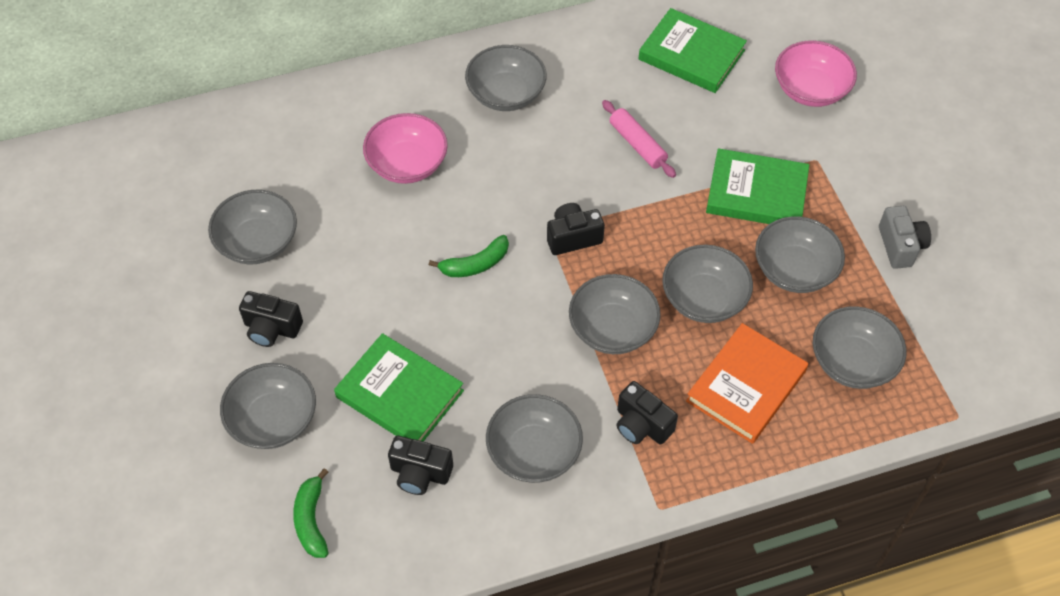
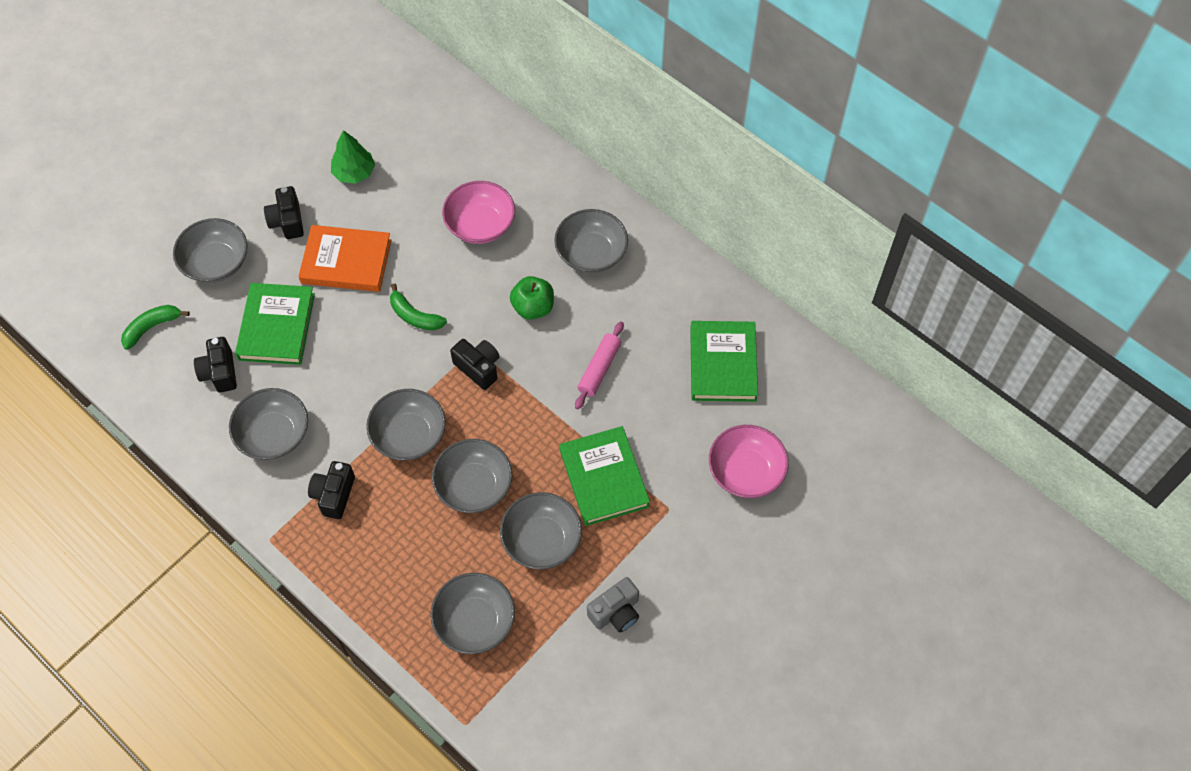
camera: 60 degrees right, 5 degrees up
grey bowl [208,190,297,264] -> green tree [331,130,375,184]
orange book [686,323,808,444] -> orange book moved to [298,225,391,292]
none -> green apple [510,276,554,320]

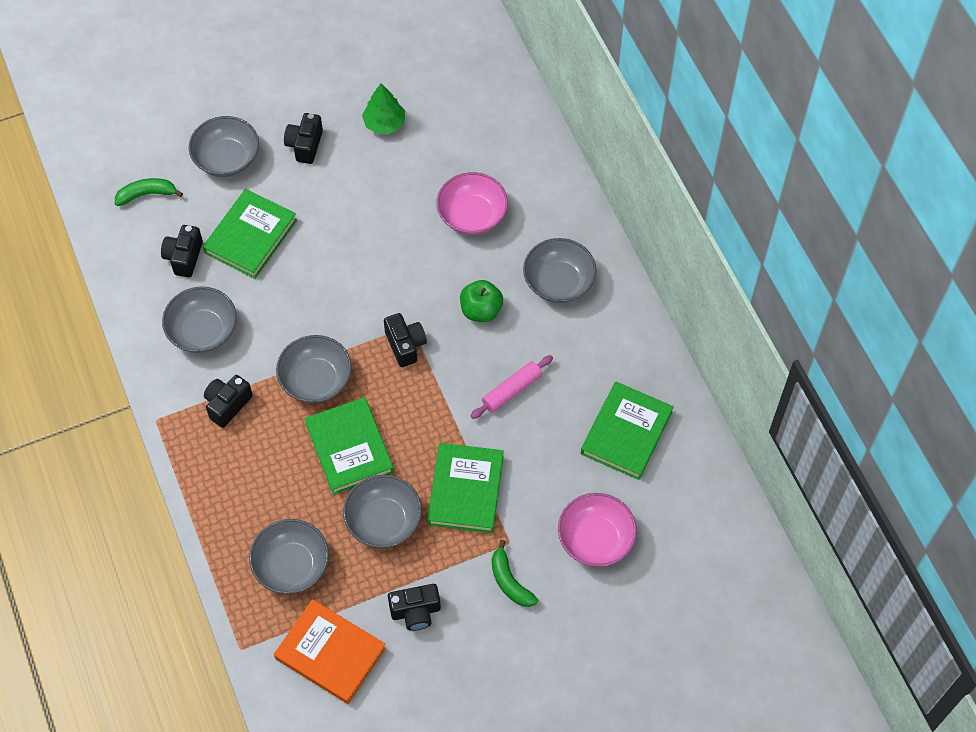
camera: 25 degrees right, 0 degrees up
orange book [298,225,391,292] -> orange book moved to [274,599,386,704]
green banana [390,283,447,330] -> green banana moved to [492,540,538,607]
grey bowl [432,439,512,513] -> green book [305,397,394,495]
grey camera [587,577,639,632] -> black camera [388,584,441,631]

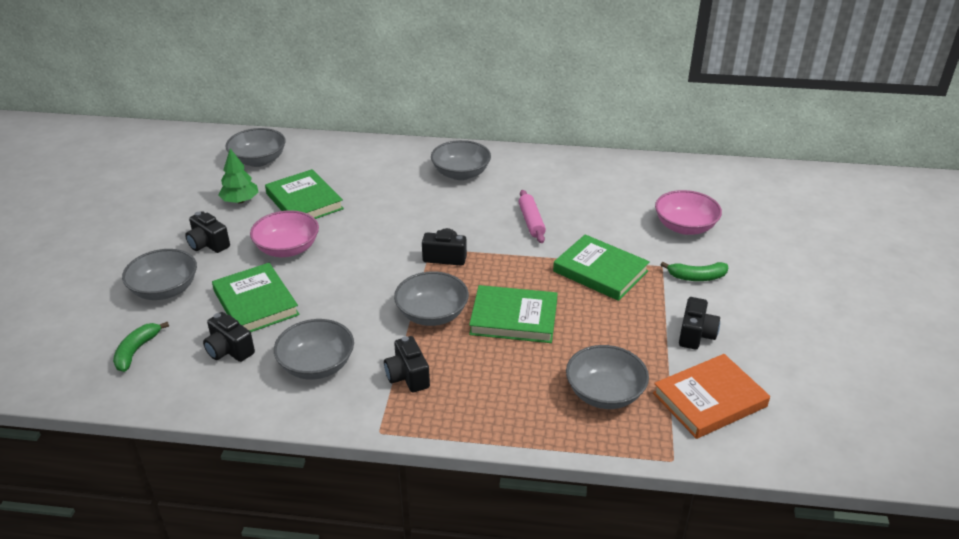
camera: 60 degrees left, 25 degrees down
grey bowl [343,475,422,548] -> grey bowl moved to [225,128,286,167]
pink bowl [436,172,508,235] -> pink bowl moved to [250,210,319,257]
green apple [460,280,503,322] -> none
green book [581,382,674,480] -> green book moved to [265,169,344,219]

